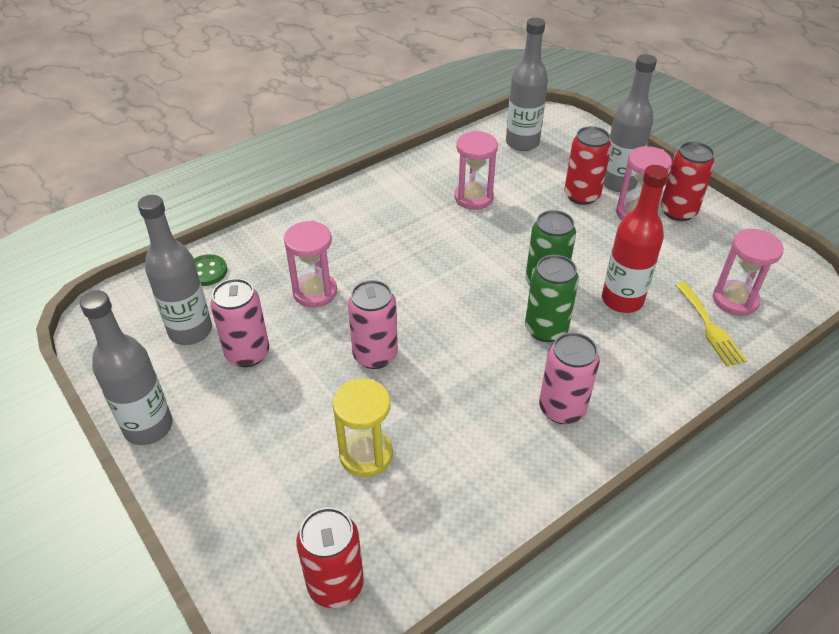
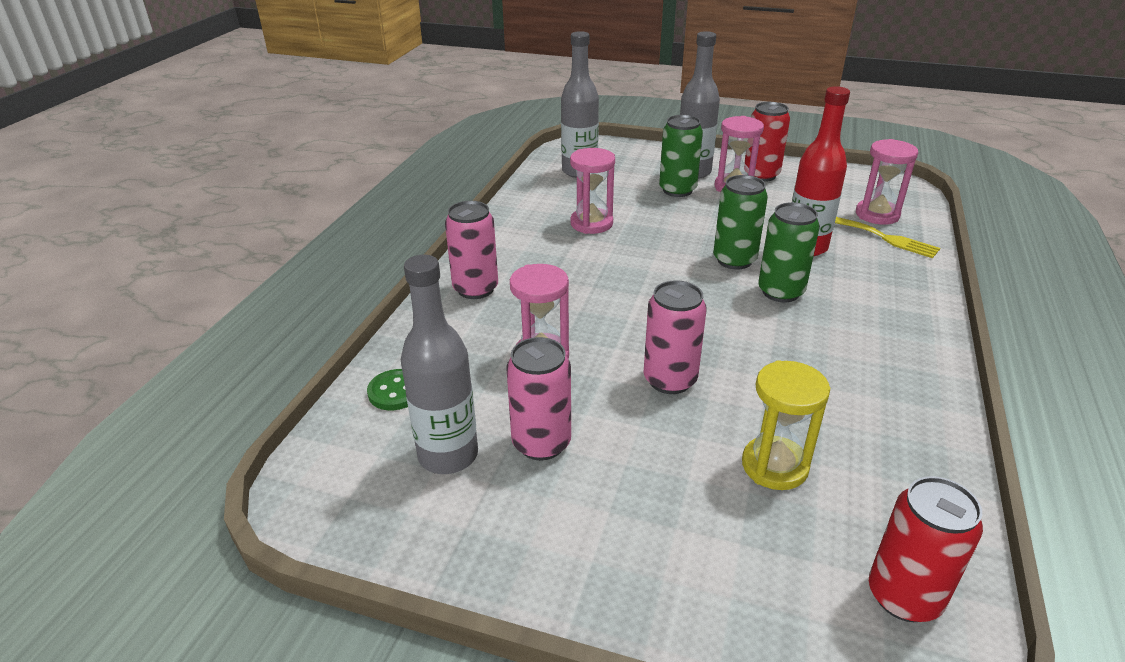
camera: 35 degrees left, 10 degrees down
grey bottle [80,290,173,445] -> none
pink can [539,332,600,424] -> pink can moved to [445,201,498,299]
red can [564,126,612,205] -> green can [659,115,703,197]

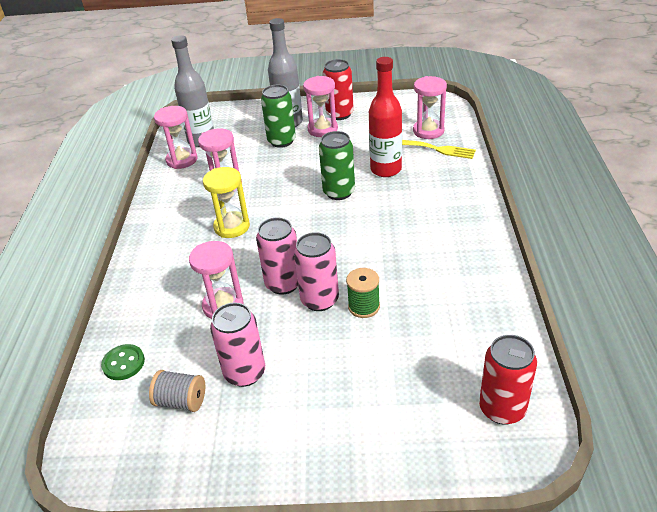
camera: 15 degrees left, 5 degrees up
grey bottle [401,255,478,474] -> grey spool [149,370,205,412]
pink can [445,201,498,299] -> pink can moved to [256,217,298,295]
yellow hourglass [742,360,830,490] -> yellow hourglass moved to [203,167,250,238]
green can [758,202,820,302] -> none
none -> pink hourglass [154,106,198,169]
none -> green spool [346,268,380,318]

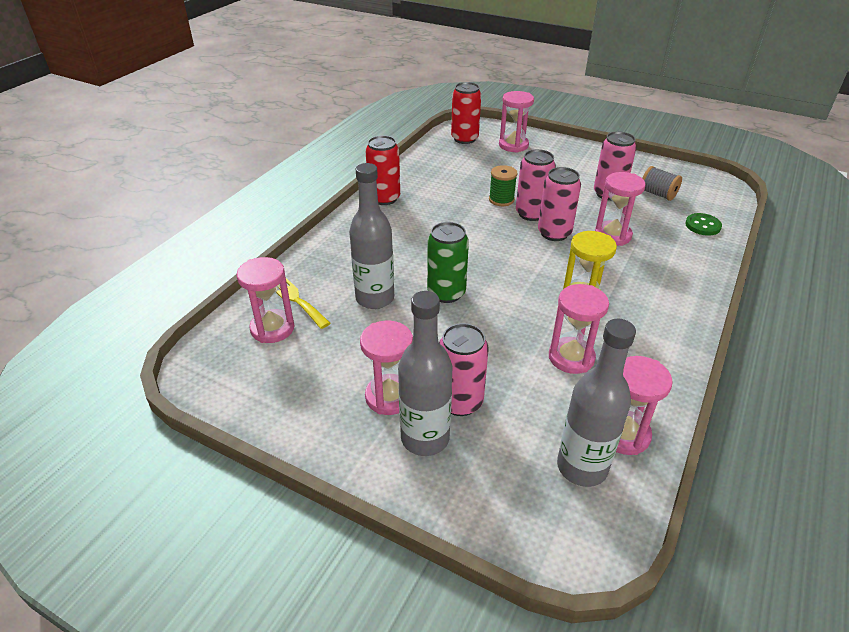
camera: 155 degrees left, 0 degrees up
green can [261,85,296,148] -> pink can [439,323,489,416]
red can [323,59,354,120] -> red can moved to [365,135,400,205]
red bottle [369,57,402,177] -> grey bottle [349,163,394,309]
none -> pink hourglass [499,91,534,153]

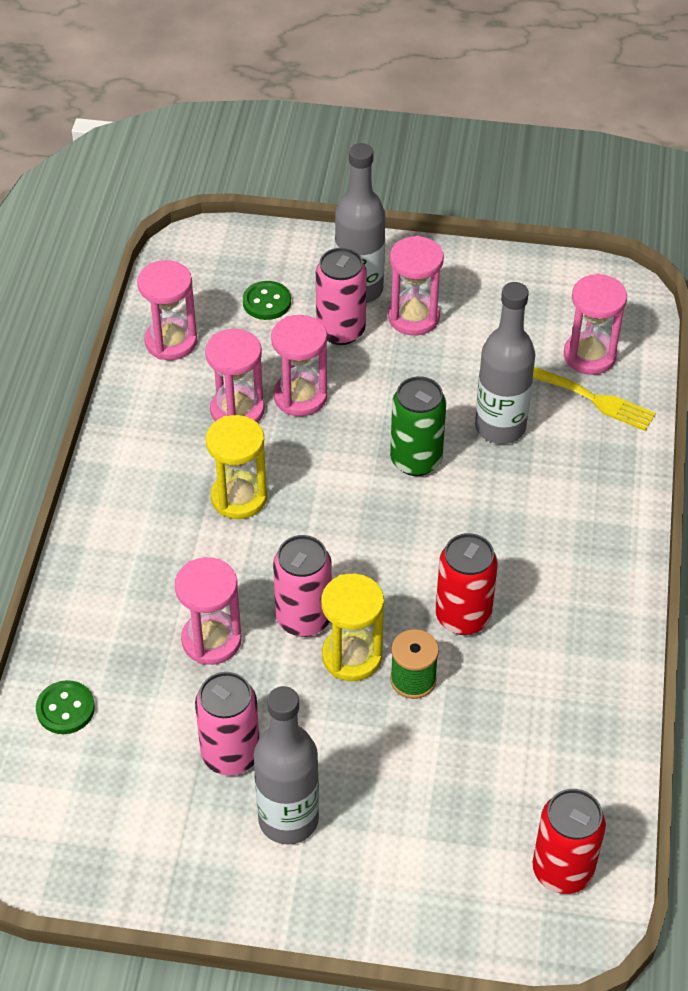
camera: 160 degrees right, 10 degrees up
red can [365,135,400,205] -> red can moved to [436,533,498,635]
pink hourglass [499,91,534,153] -> pink hourglass moved to [271,315,328,416]
pink can [516,149,556,221] -> yellow hourglass [321,574,384,681]
grey bottle [557,319,636,487] -> grey bottle moved to [254,686,319,845]
grey spool [642,166,682,201] -> none
none -> green button [243,281,291,320]

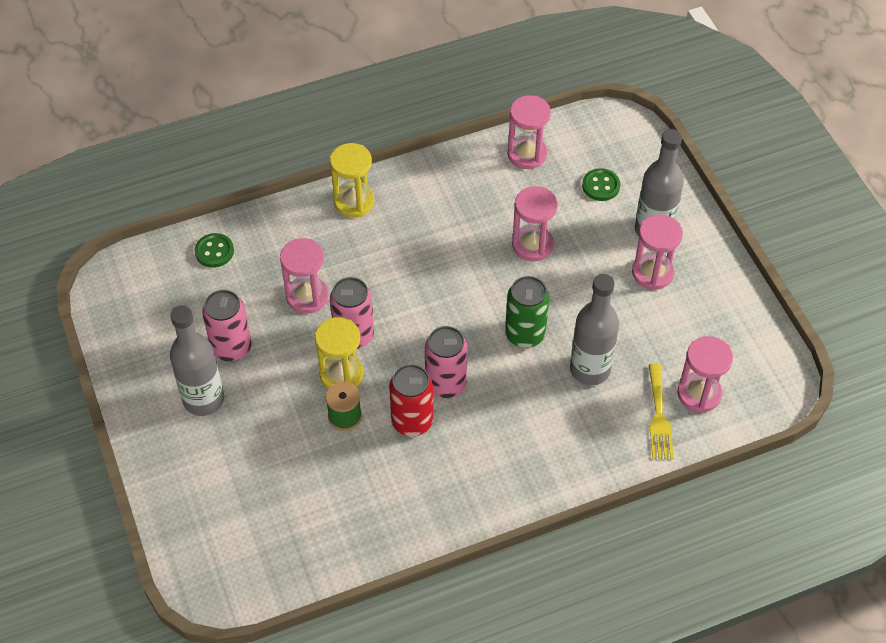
camera: 60 degrees right, 5 degrees up
pink hourglass [205,329,265,423] -> none
yellow hourglass [206,415,267,519] -> yellow hourglass moved to [330,143,374,217]
pink can [316,248,367,345] -> pink can moved to [425,326,468,398]
red can [533,789,606,894] -> none

